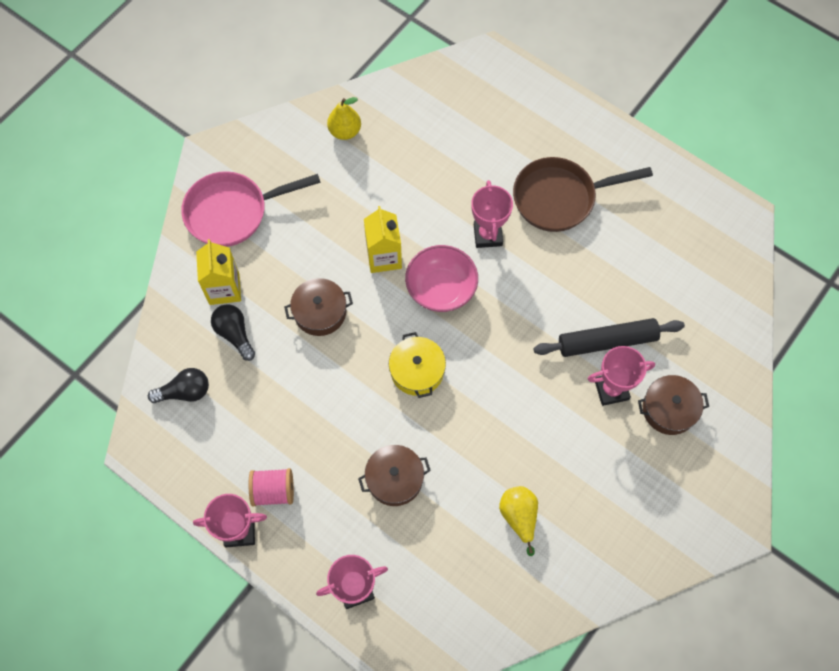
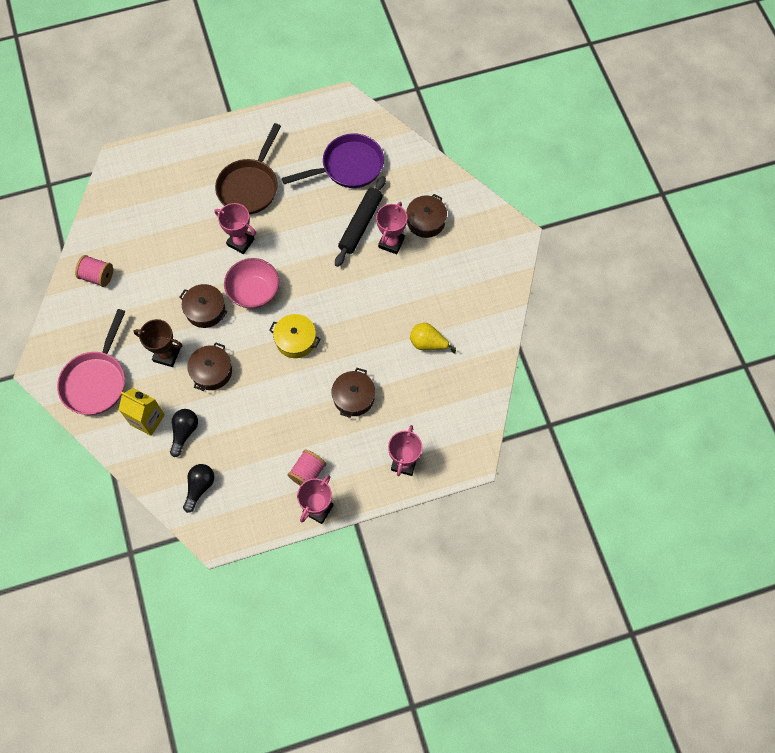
camera: 55 degrees left, 0 degrees up
black light bulb [211,304,255,361] -> black light bulb turned 105 degrees clockwise [170,409,198,457]
yellow pear [327,97,361,140] -> pink spool [75,255,113,287]
yellow carton [364,206,402,273] -> brown pot [179,284,227,328]
none -> brown trophy [133,319,183,367]
none -> purple pan [282,133,384,188]

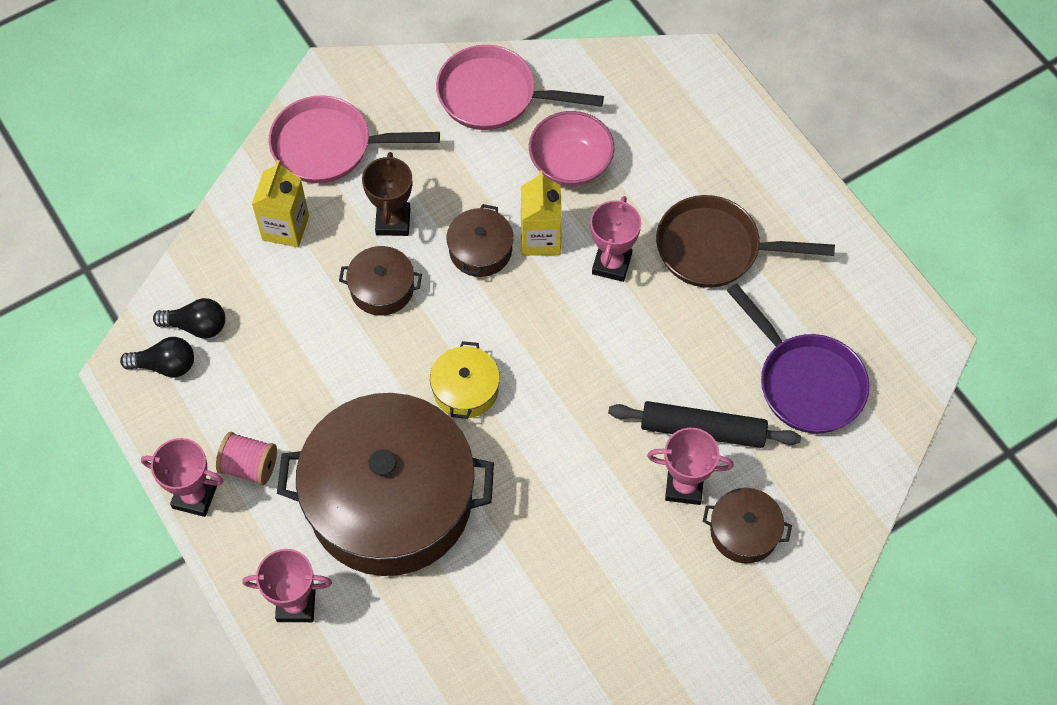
camera: 75 degrees right, 5 degrees down
pink spool [75,255,113,287] -> pink pan [436,45,604,130]
black light bulb [170,409,198,457] -> black light bulb moved to [120,337,194,378]
pink bowl [224,258,279,308] -> pink bowl moved to [529,111,615,186]
brown pot [332,368,375,418] -> brown pot [277,393,494,576], size x2.42
yellow pear [410,323,456,353] -> none
none -> yellow carton [521,171,562,256]

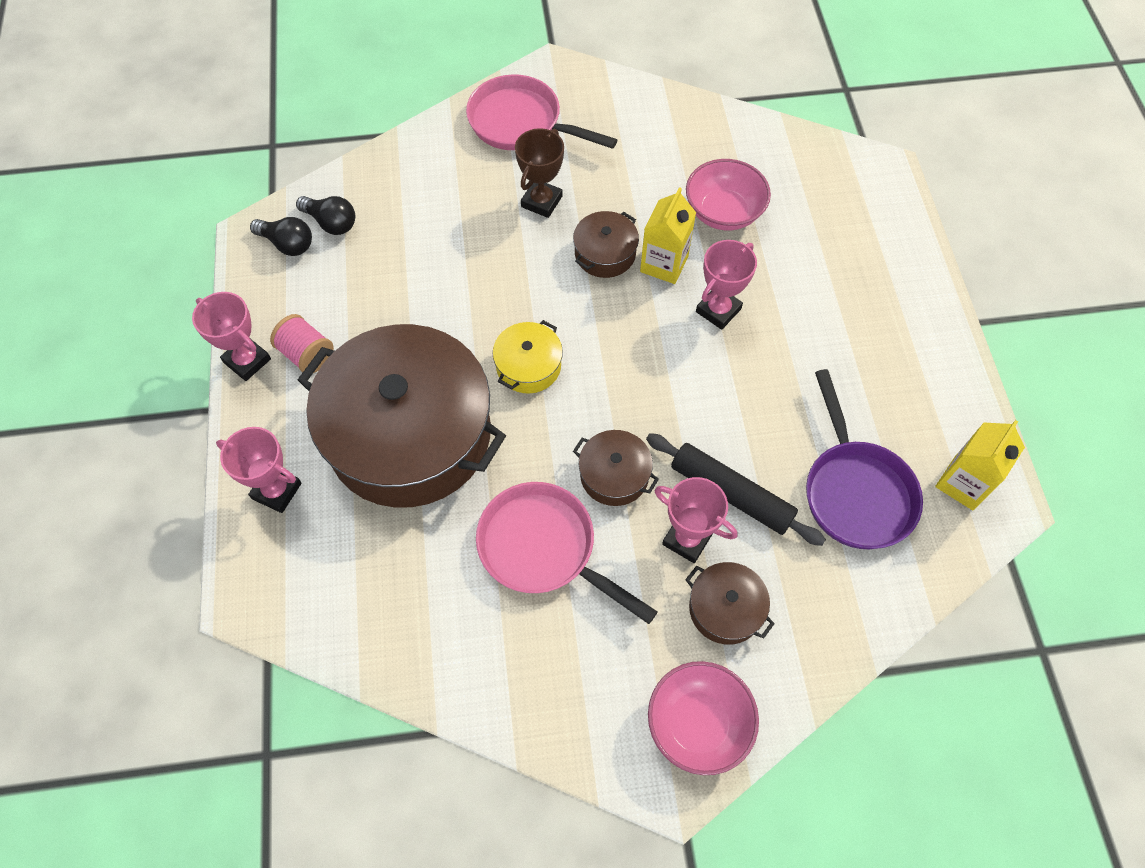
camera: 25 degrees right, 0 degrees up
yellow carton [252,160,309,247] -> yellow carton moved to [935,420,1025,510]
brown pot [339,246,422,316] -> brown pot moved to [573,430,659,506]
pink pan [436,45,604,130] -> pink pan moved to [476,482,658,624]
brown pan [656,195,835,288] -> none
none -> pink bowl [648,661,759,775]

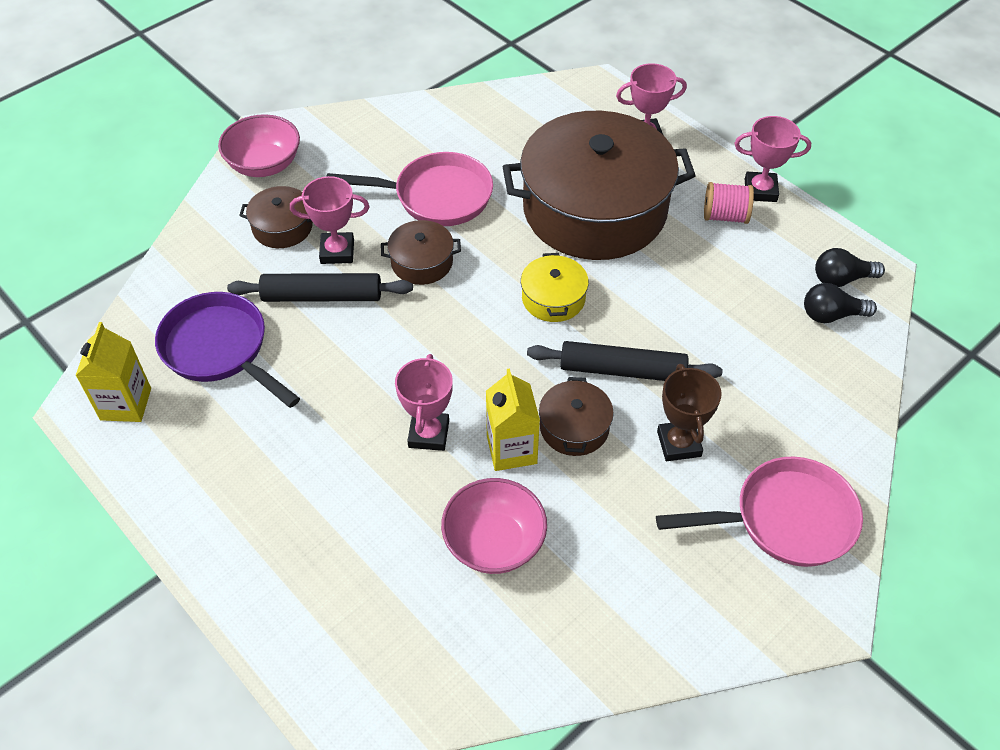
camera: 145 degrees right, 10 degrees down
none -> black rolling pin [527,341,723,381]

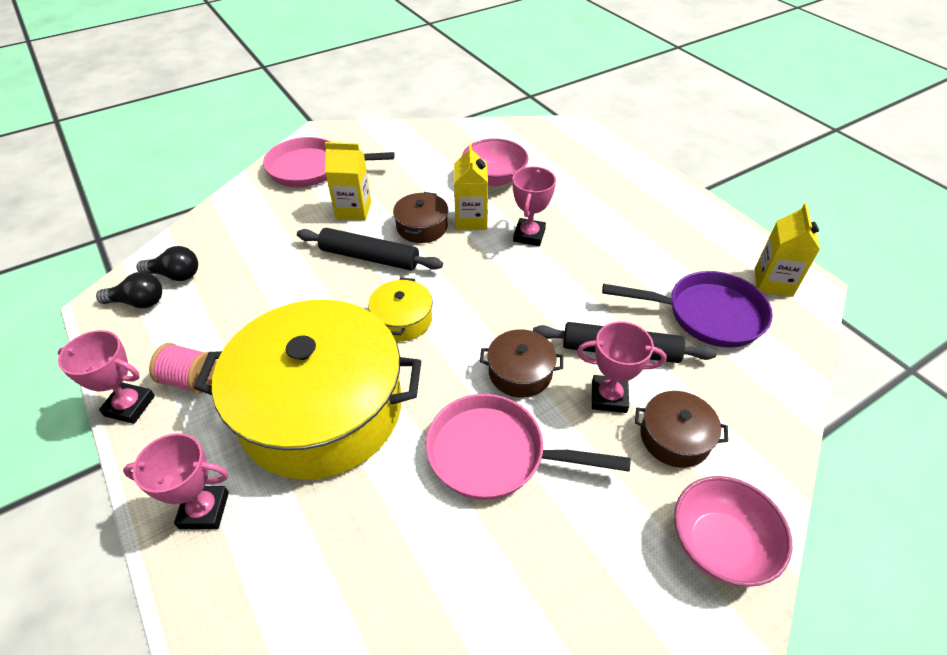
camera: 170 degrees left, 5 degrees down
purple pan [155,292,300,408] -> purple pan turned 45 degrees counterclockwise [602,271,773,348]
brown pot [503,111,696,260] -> yellow pot [194,300,421,480]
brown trophy [657,364,722,461] -> yellow carton [325,142,371,220]

